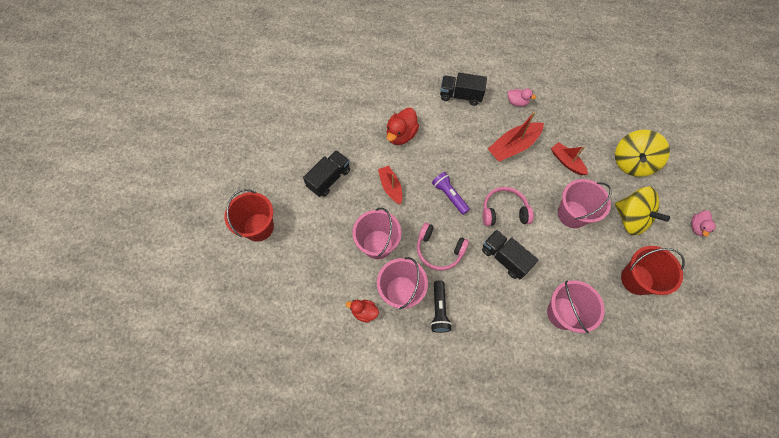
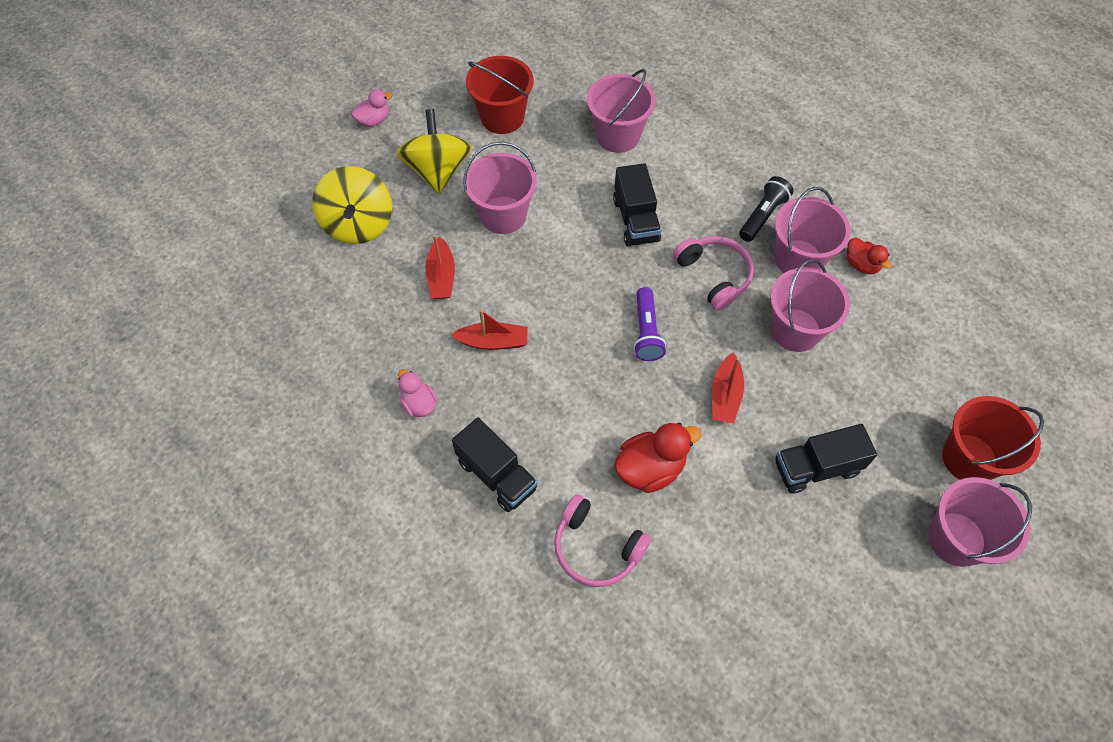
camera: 145 degrees left, 5 degrees down
pink headphones [483,187,534,226] -> pink headphones moved to [554,494,651,587]
red boat [488,111,544,162] -> red boat [451,309,528,350], size x0.65
yellow spinning top [615,130,670,177] -> yellow spinning top turned 105 degrees clockwise [312,166,392,244]
none -> pink bucket [928,477,1032,567]

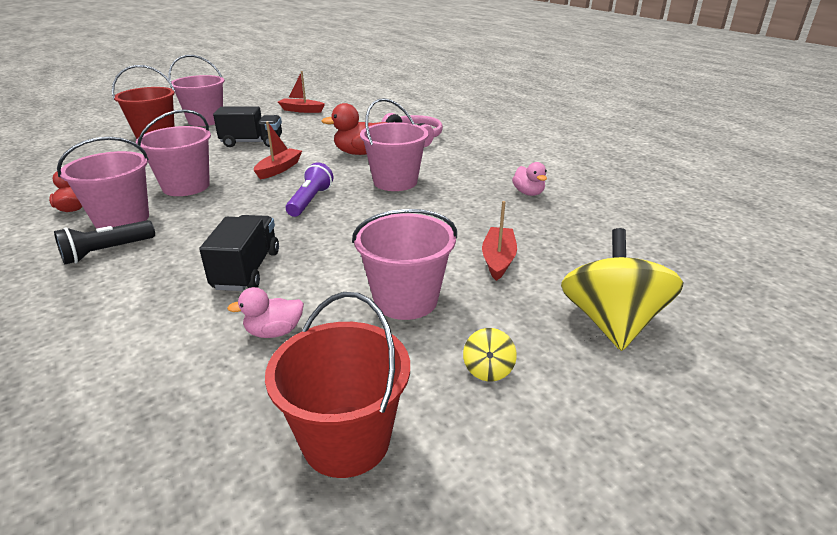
camera: 165 degrees left, 30 degrees down
pink duck [351,89,392,127] -> pink duck moved to [227,287,304,338]
yellow spinning top [397,109,472,194] -> yellow spinning top [463,328,517,381], size x0.42
red boat [451,309,528,350] -> red boat moved to [278,71,325,113]
black truck [452,418,538,512] -> none
pink bucket [587,69,656,153] -> pink bucket moved to [360,98,429,191]
pink headphones [673,236,754,310] -> none

